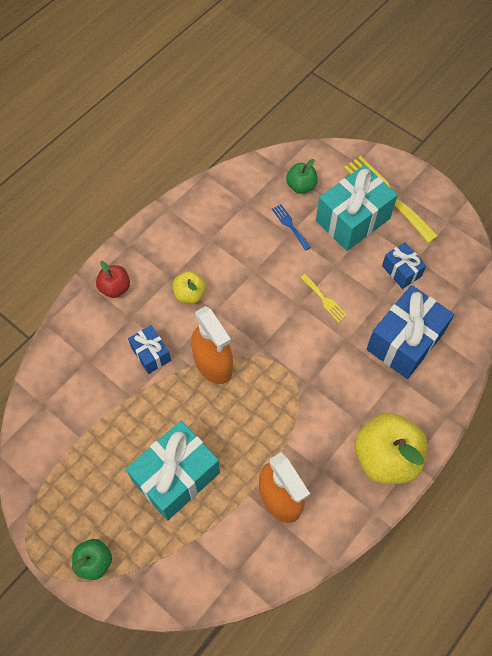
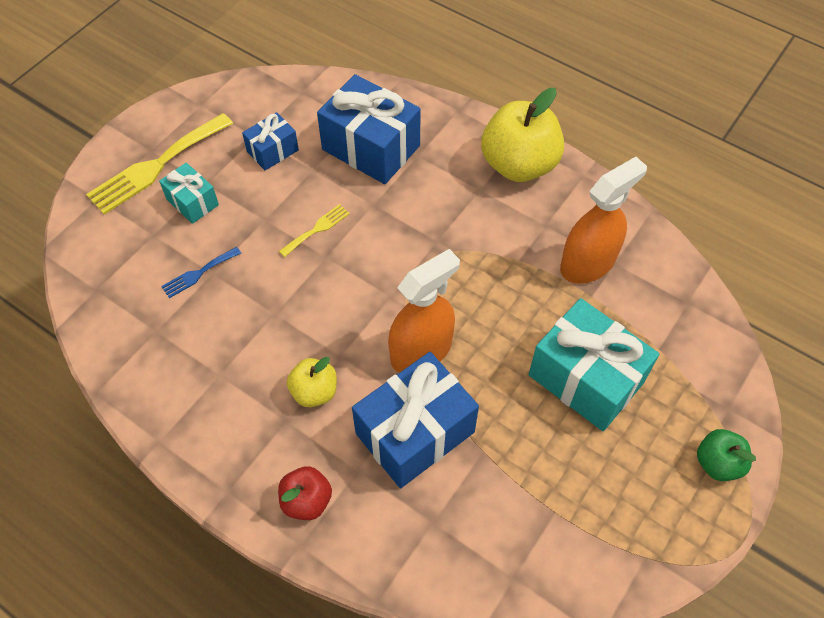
camera: 95 degrees left, 5 degrees down
blue gift [128,325,171,374] -> blue gift [352,352,479,488], size x1.90
green apple [286,159,317,194] -> none
turquoise gift [316,165,397,251] -> turquoise gift [159,162,219,224], size x0.53

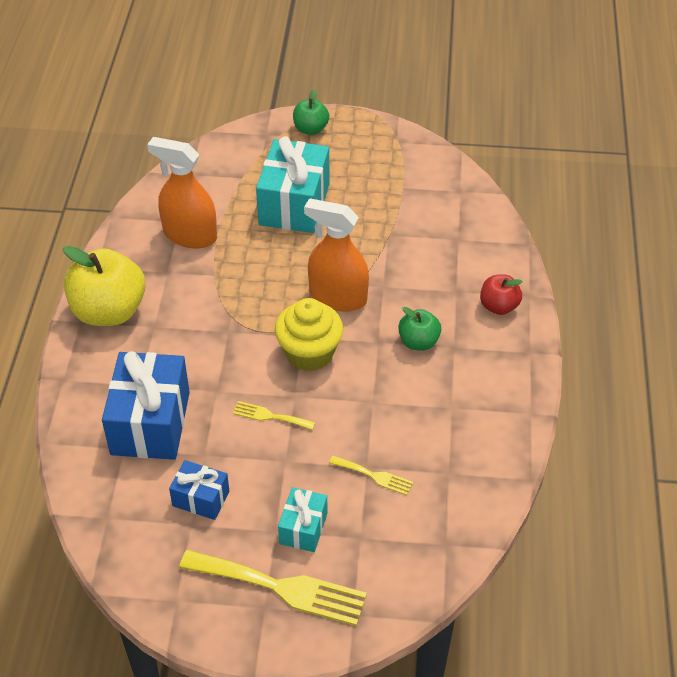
camera: 120 degrees left, 10 degrees down
blue fork [161,247,241,298] -> yellow fork [329,456,413,495]
yellow apple [287,357,337,407] -> green apple [398,307,441,351]
blue gift [352,352,479,488] -> none
none -> yellow cupcake [275,298,343,372]

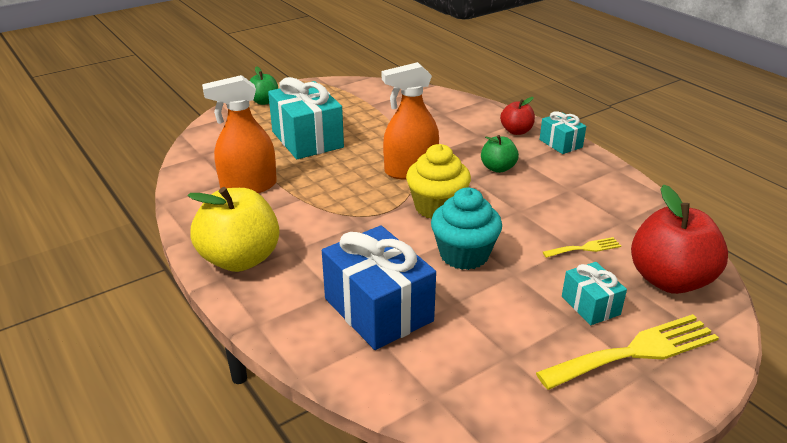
camera: 40 degrees left, 15 degrees down
blue gift [169,460,229,520] -> none
yellow fork [233,401,315,430] -> turquoise cupcake [431,188,502,270]
none -> turquoise gift [539,111,586,154]
none -> red apple [631,184,728,294]

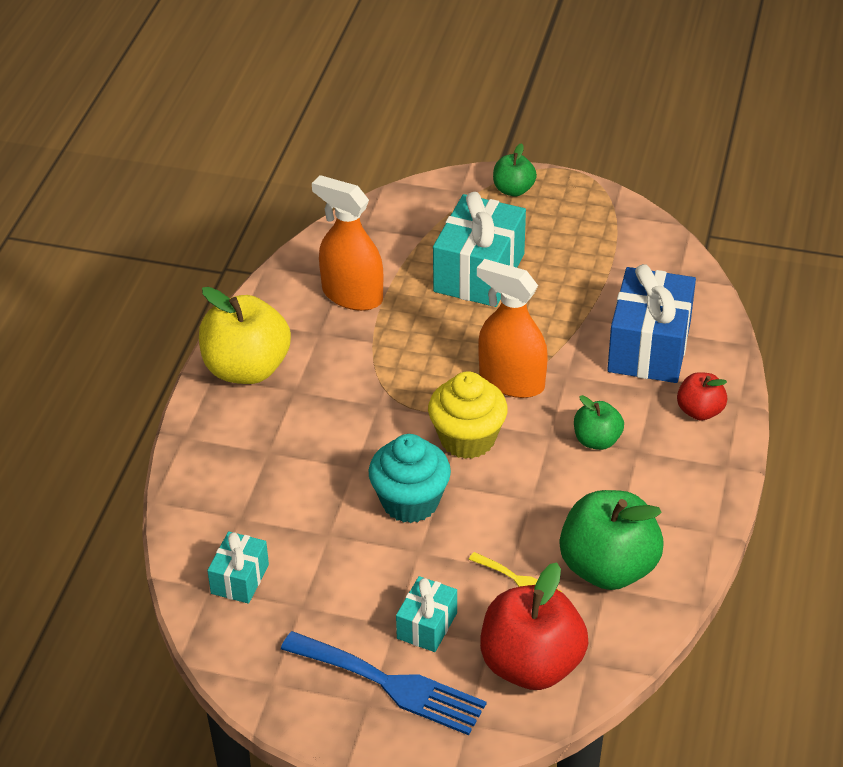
camera: 50 degrees right, 10 degrees up
blue gift [322,226,436,350] -> blue gift moved to [607,264,696,383]
yellow fork [536,314,719,390] -> blue fork [281,631,487,735]
turquoise gift [539,111,586,154] -> turquoise gift moved to [207,531,269,604]
none -> green apple [560,490,664,590]

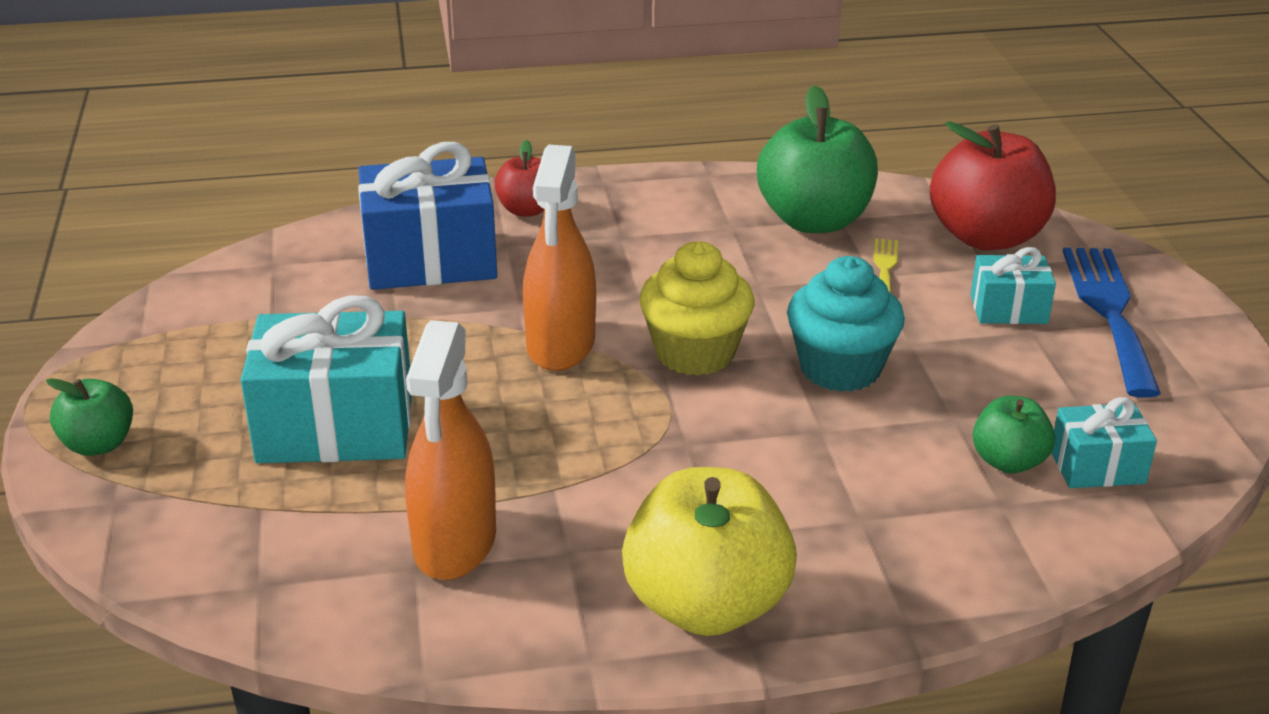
camera: 115 degrees left, 10 degrees down
green apple [574,395,624,450] -> green apple moved to [973,396,1055,474]

